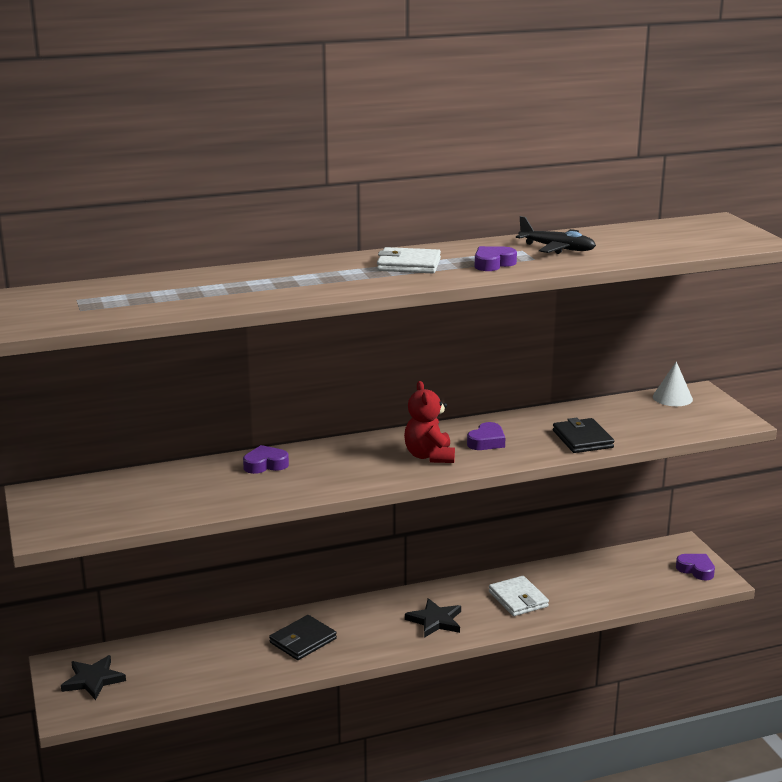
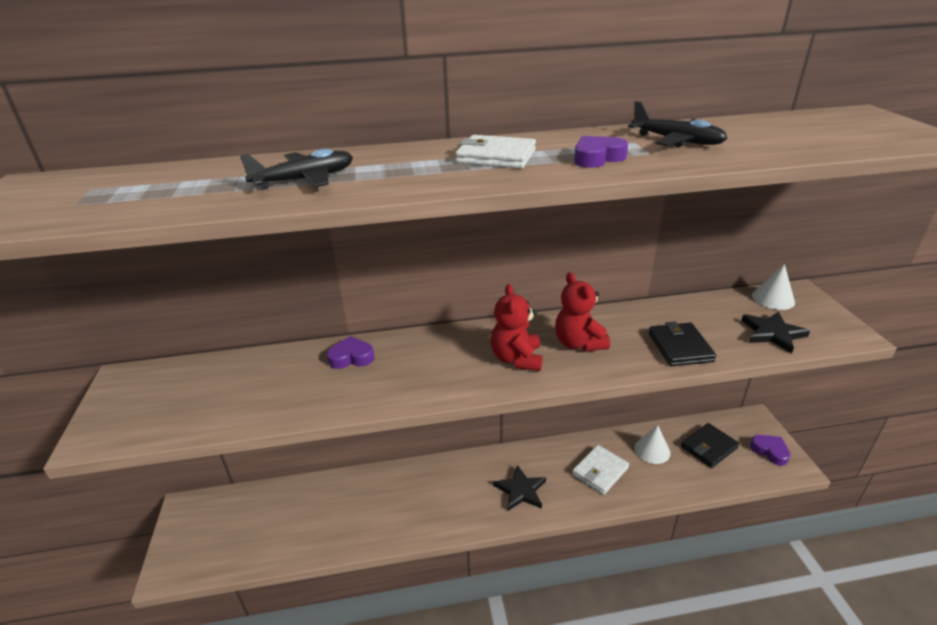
camera: 10 degrees right, 10 degrees up
black star [61,655,126,700] -> black star moved to [741,311,810,354]
black wallet [269,615,337,660] -> black wallet moved to [681,423,739,468]
purple heart [467,422,505,450] -> red teddy bear [555,272,610,352]
white wallet [489,576,549,616] -> white wallet turned 60 degrees clockwise [572,445,629,495]
none -> black plane [240,149,353,189]
none -> white cone [634,425,671,464]

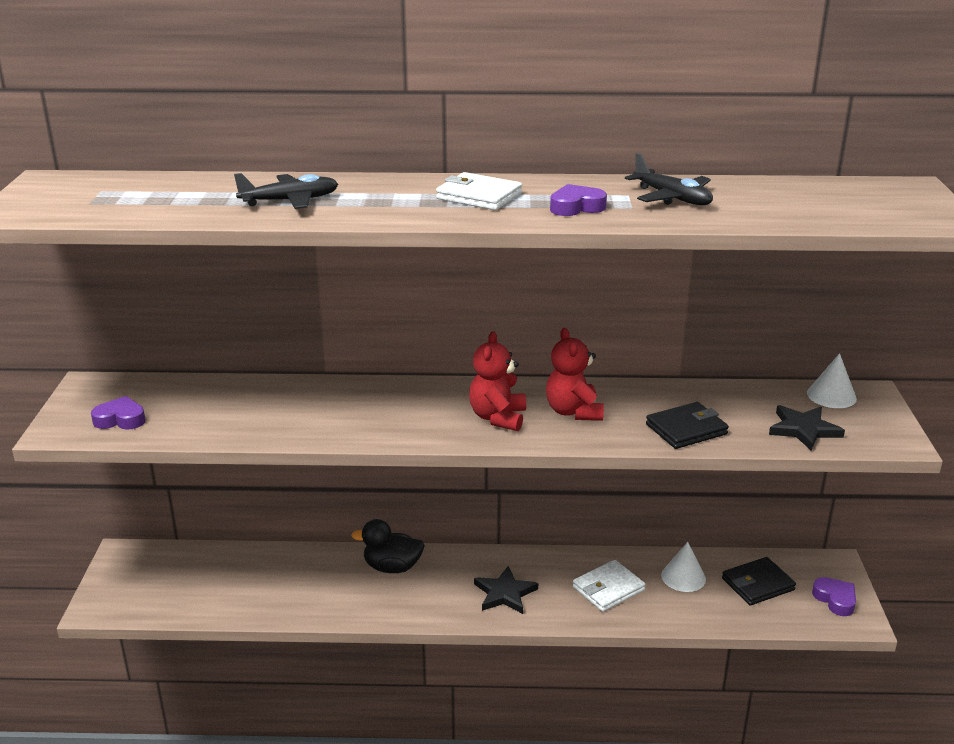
camera: 10 degrees right, 5 degrees down
purple heart [327,336,375,369] -> purple heart moved to [91,396,145,430]
black wallet [649,321,716,366] -> black wallet turned 60 degrees clockwise [646,402,729,449]
none -> black duck [351,519,425,573]

